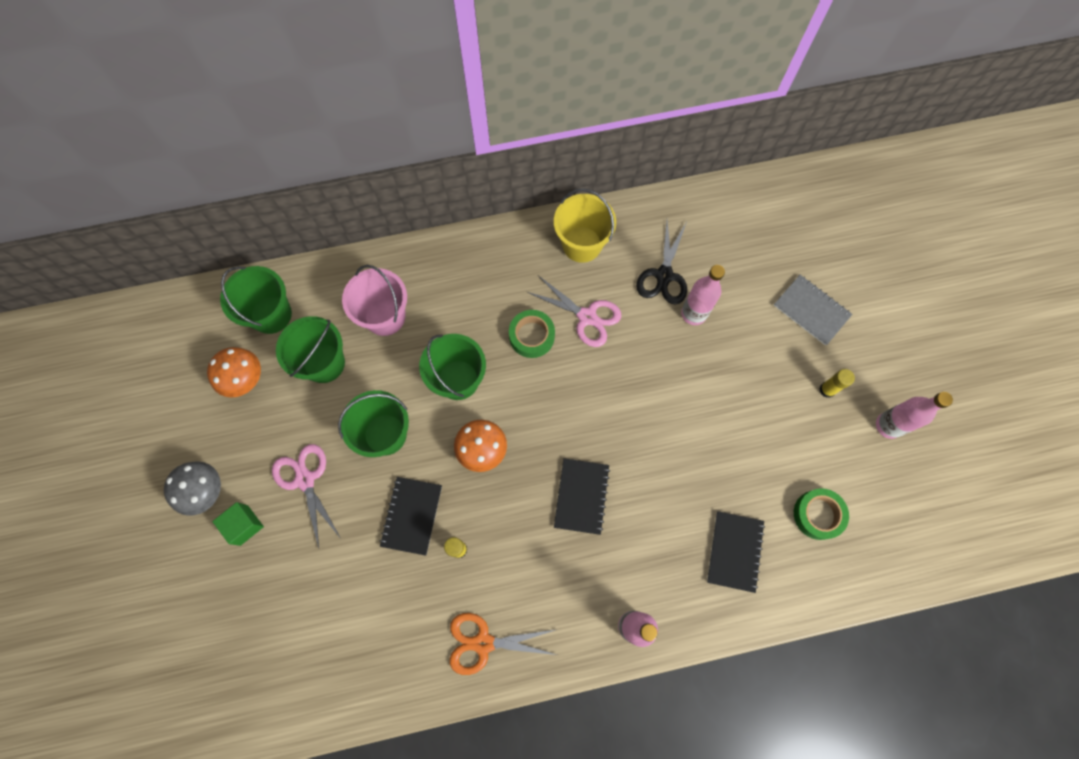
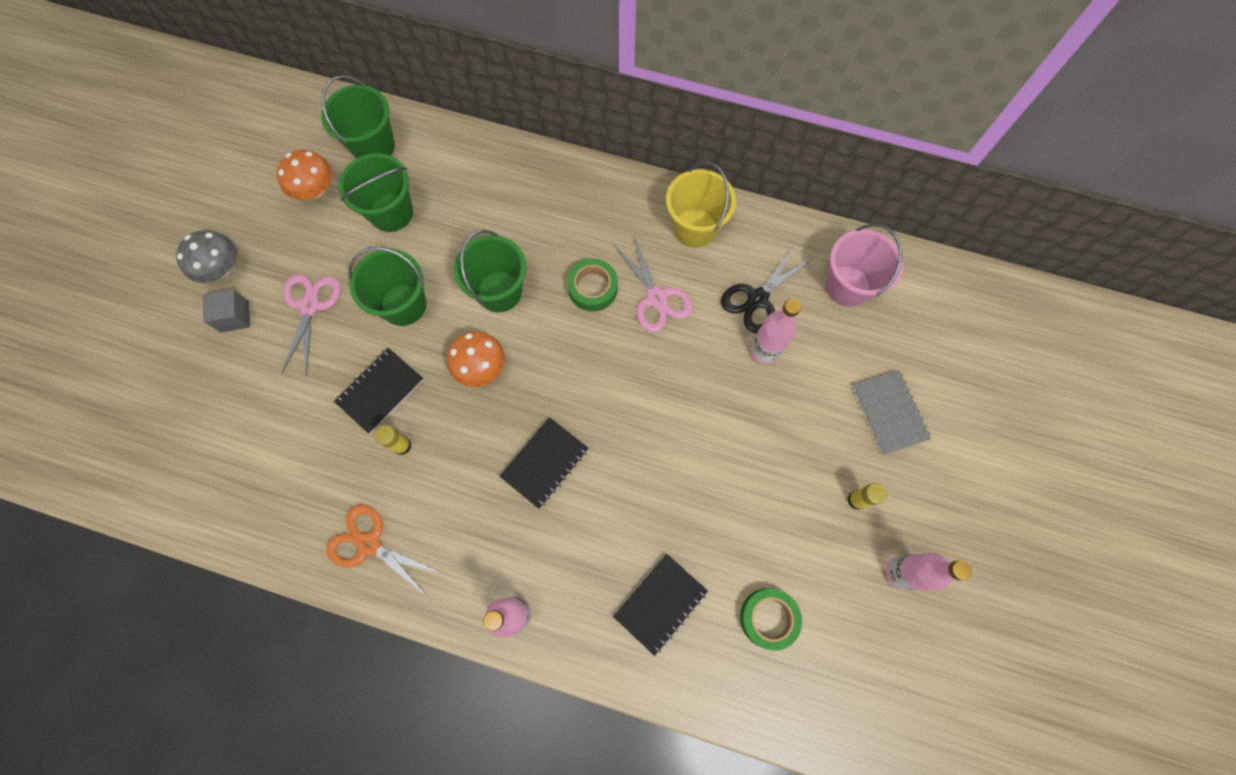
camera: 30 degrees right, 0 degrees up
green cube [212,502,264,546] -> grey cube [203,289,250,332]
pink bucket [342,265,407,336] -> pink bucket moved to [825,224,903,307]

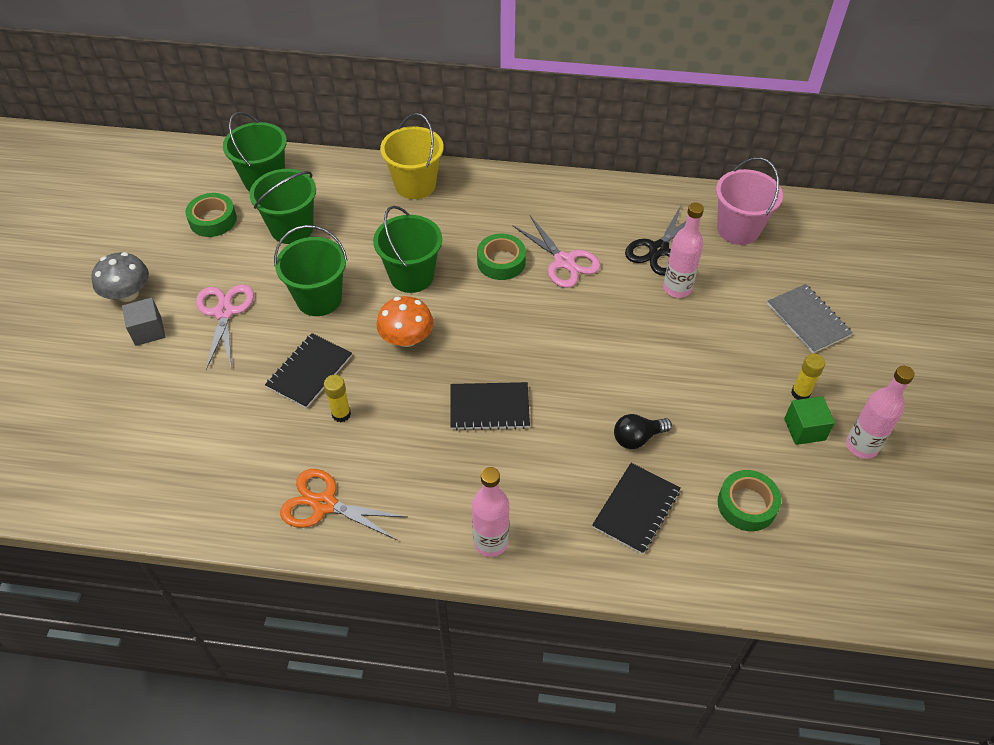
camera: 10 degrees left, 20 degrees down
orange mushroom [276,150,332,200] -> green tape [185,193,237,237]
black notebook [500,417,589,509] -> black notebook turned 60 degrees clockwise [450,382,530,431]
yellow bucket [666,162,736,248] -> yellow bucket moved to [380,113,444,199]
none -> black light bulb [614,414,672,449]
none -> green cube [784,396,835,445]

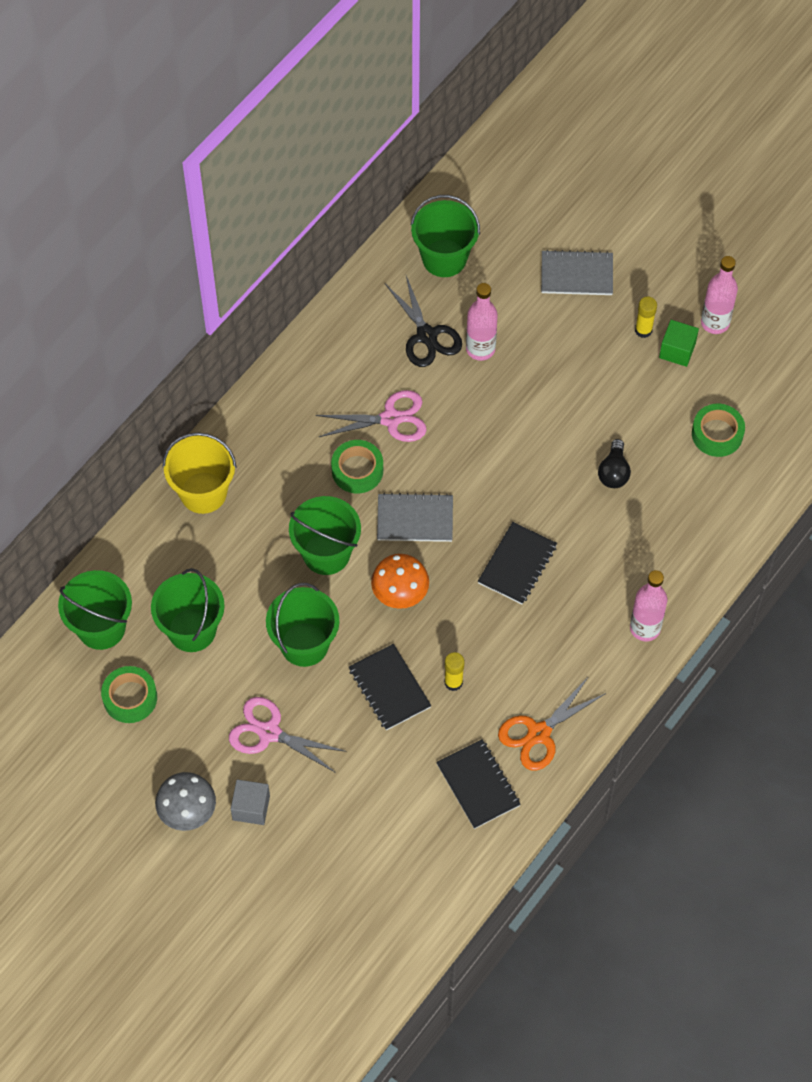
camera: 60 degrees left, 10 degrees up
black notebook [592,463,681,554] -> black notebook moved to [436,739,521,829]
pink bucket [716,157,783,245] -> green bucket [411,195,480,277]
none -> grey notebook [377,493,453,542]

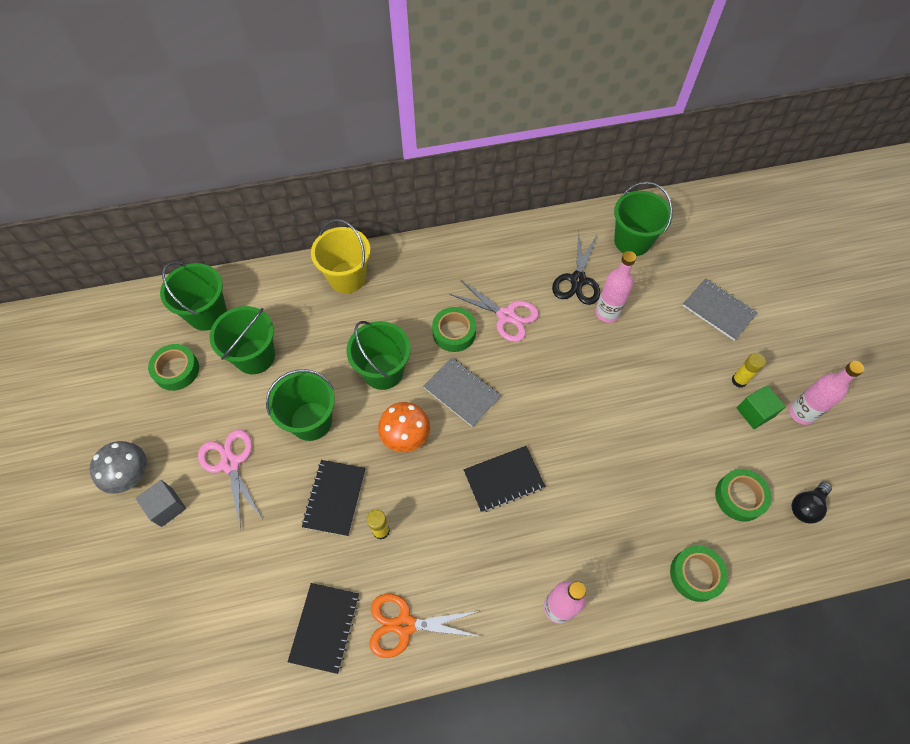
camera: 40 degrees right, 0 degrees up
black light bulb [598,439,631,488] -> black light bulb moved to [791,482,832,523]
none -> green tape [670,546,728,602]

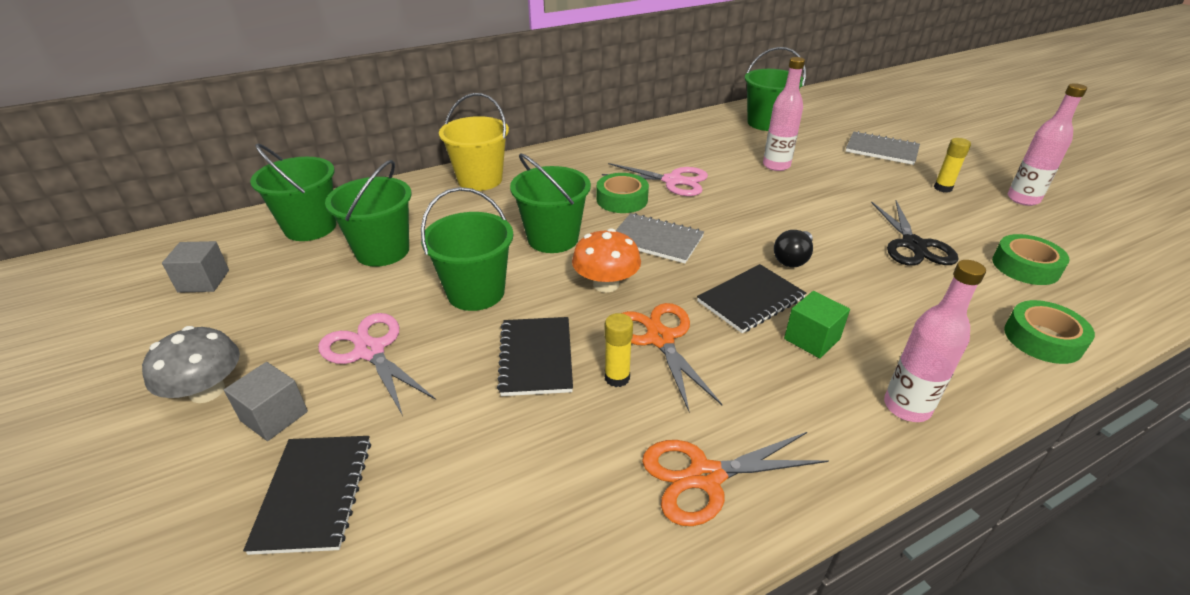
camera: 15 degrees left, 25 degrees down
green tape [148,344,199,391] -> none
black notebook [288,583,359,674] -> black notebook moved to [243,436,371,555]
black scissors [552,232,600,305] -> black scissors moved to [871,201,958,266]
green cube [737,385,786,429] -> green cube moved to [784,291,850,358]
black light bulb [791,482,832,523] -> black light bulb moved to [774,230,813,267]
none -> grey cube [162,241,229,293]
none -> orange scissors [622,303,722,411]

